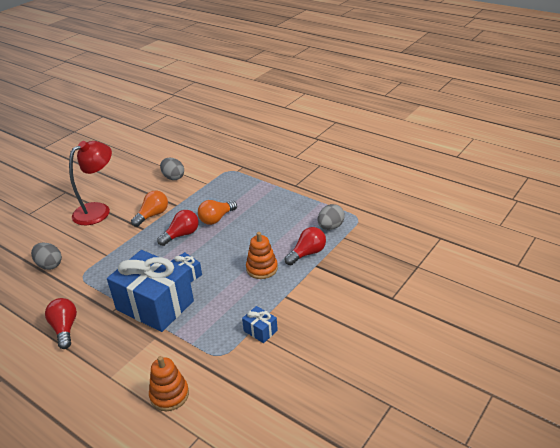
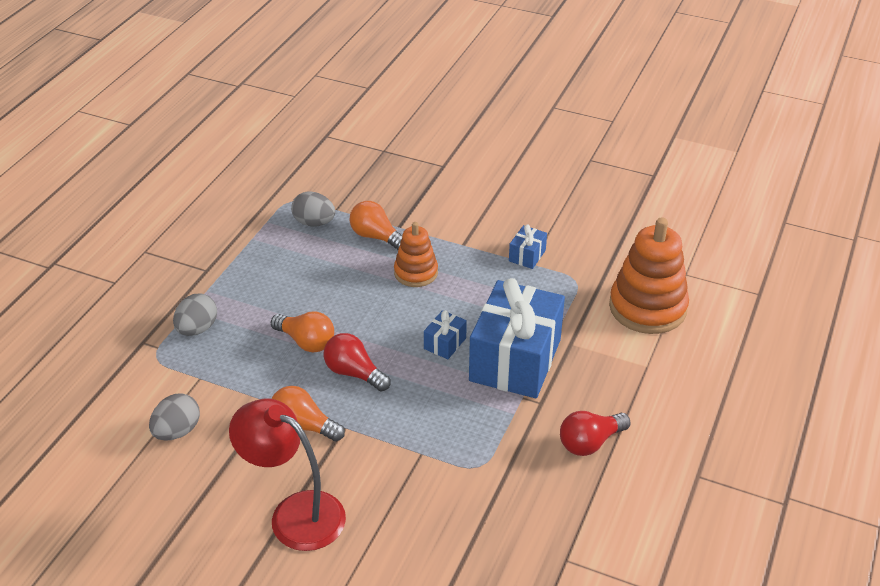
camera: 105 degrees left, 5 degrees up
grey egg [31,242,62,270] -> grey egg moved to [173,293,217,336]
orange stacking toy [149,356,189,411] -> orange stacking toy [609,217,689,334], size x1.70
red light bulb [285,227,326,265] -> orange light bulb [350,201,402,250]

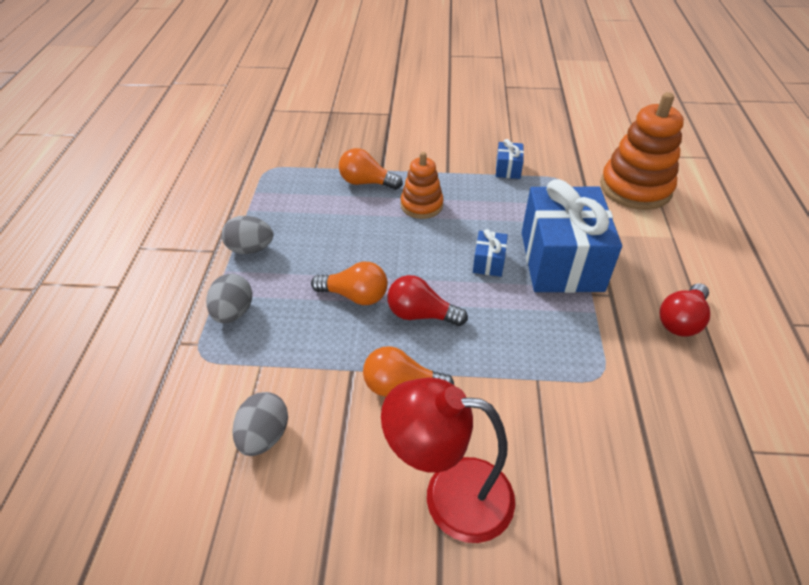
camera: 20 degrees left, 5 degrees up
grey egg [291,191,335,227] -> grey egg moved to [222,216,273,254]

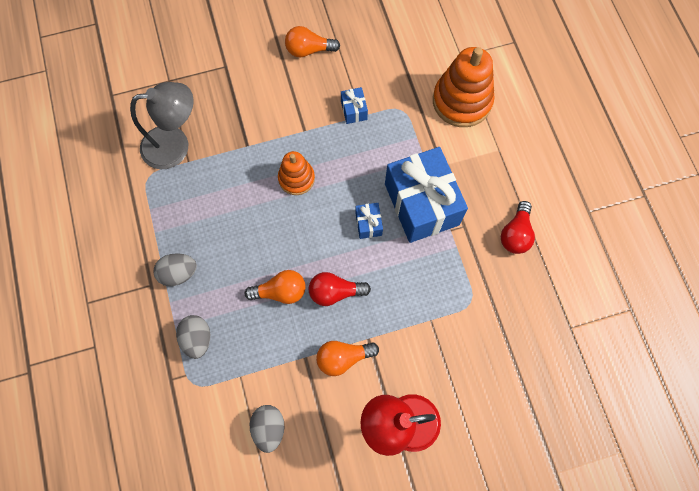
camera: 20 degrees left, 25 degrees up
orange light bulb [339,148,403,190] -> orange light bulb moved to [285,26,340,57]
none -> grey lamp [130,82,193,169]

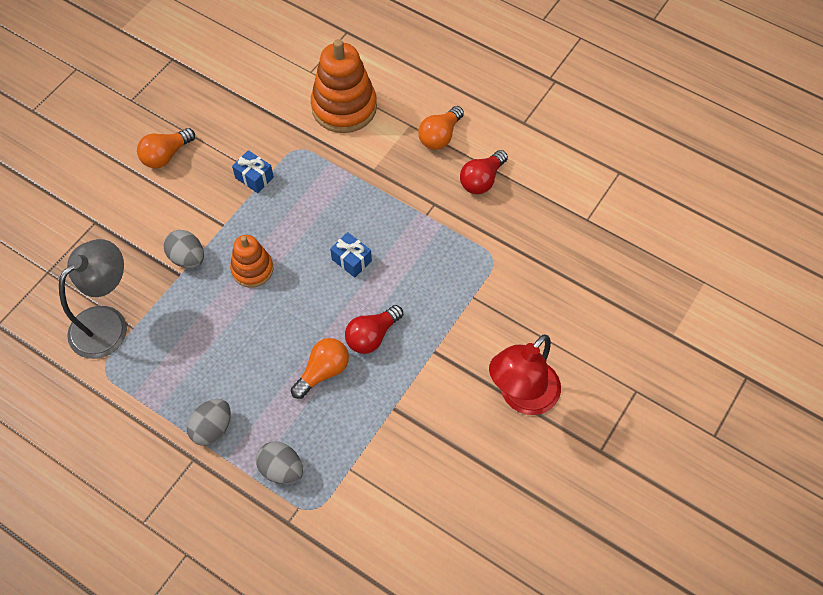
camera: 40 degrees left, 10 degrees down
grey egg [250,405,284,453] -> grey egg moved to [163,230,204,268]
orange light bulb [316,341,379,376] -> orange light bulb moved to [418,106,464,150]
blue gift [385,147,468,243] -> none
red light bulb [501,201,535,254] -> red light bulb turned 60 degrees clockwise [460,150,508,194]

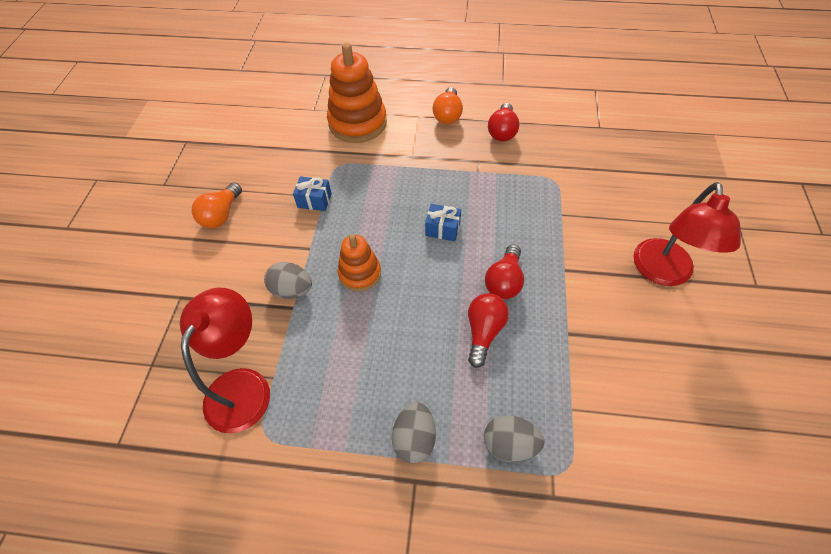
camera: 25 degrees left, 5 degrees down
grey lamp [59,239,127,359] -> red lamp [180,287,270,433]
orange light bulb [291,338,349,399] -> red light bulb [468,293,509,368]

